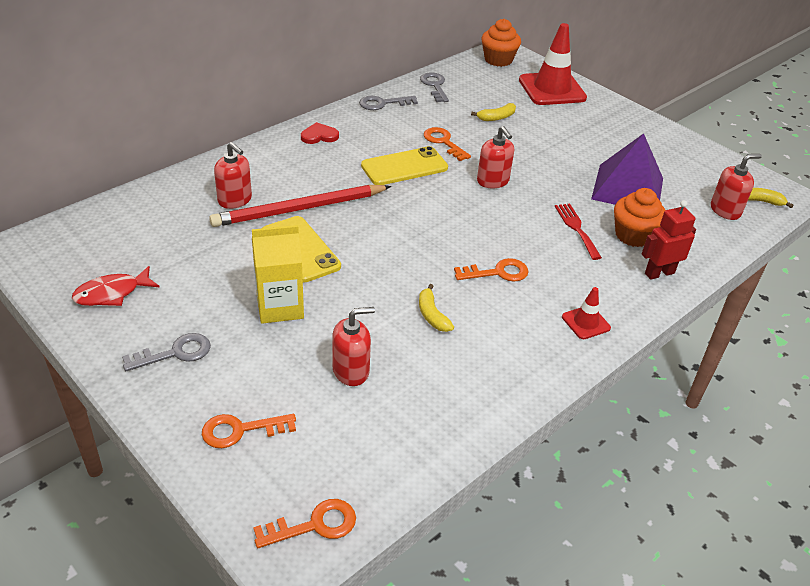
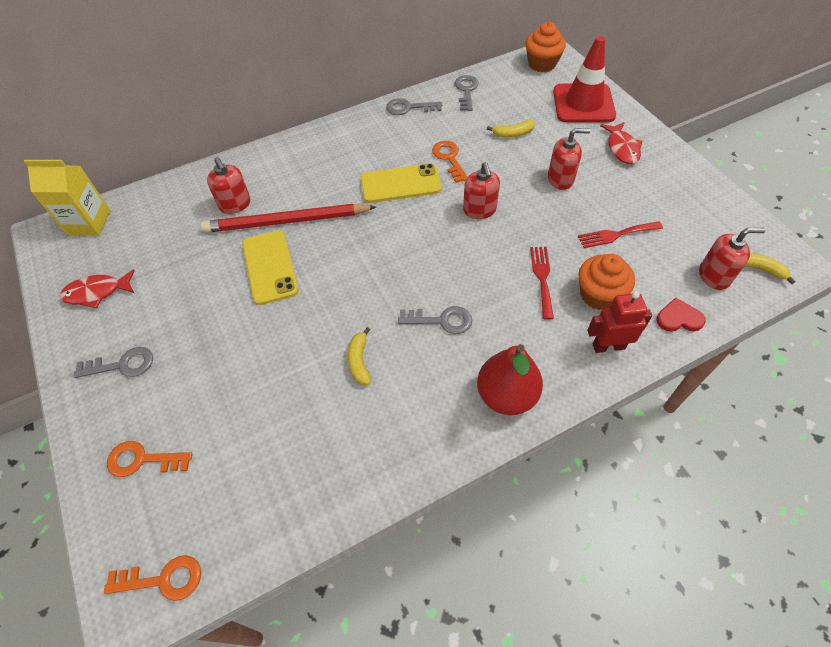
camera: 20 degrees right, 15 degrees up
yellow carton [252,225,304,324] -> yellow carton moved to [24,160,110,235]
red heart [301,122,339,144] -> red heart moved to [656,297,706,332]
red soap dispenser [332,307,375,386] -> red soap dispenser moved to [548,128,590,190]
orange key [454,258,529,282] -> grey key [398,306,472,334]
red traffic cone [562,287,611,339] -> red pear [477,344,543,415]
purple pyramid [591,133,663,205] -> red fork [578,221,663,248]
none -> red fish [600,122,642,164]

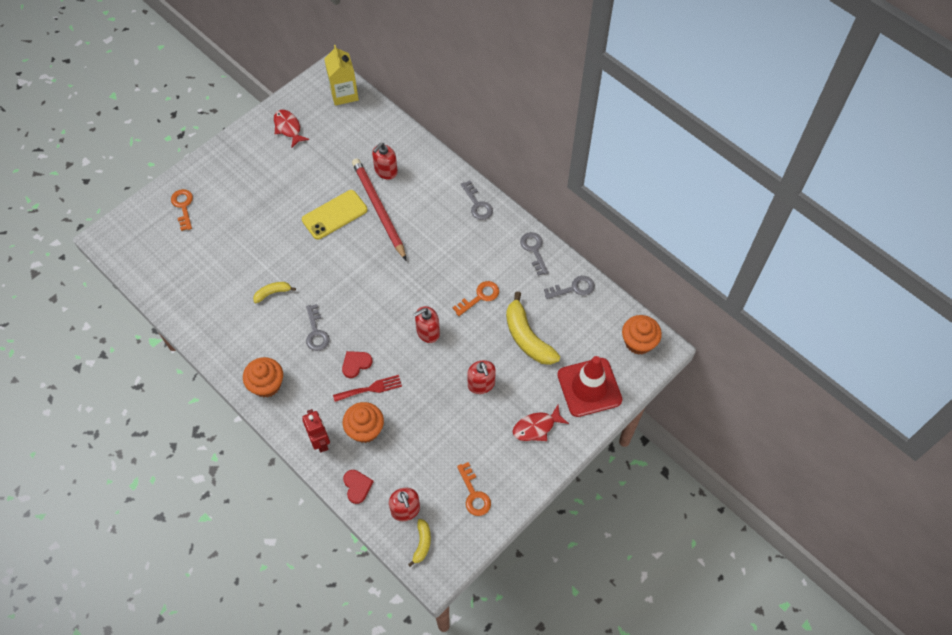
camera: 70 degrees right, 5 degrees up
grey key [74,347,153,378] -> grey key moved to [461,181,493,220]
orange key [104,555,201,601] -> orange key moved to [457,462,491,516]
yellow phone [360,163,442,203] -> none
red pear [477,344,543,415] -> orange cupcake [243,357,283,398]
yellow banana [487,119,535,137] -> yellow banana [506,291,560,365], size x1.96
red fork [578,221,663,248] -> none
none -> red heart [342,351,372,378]

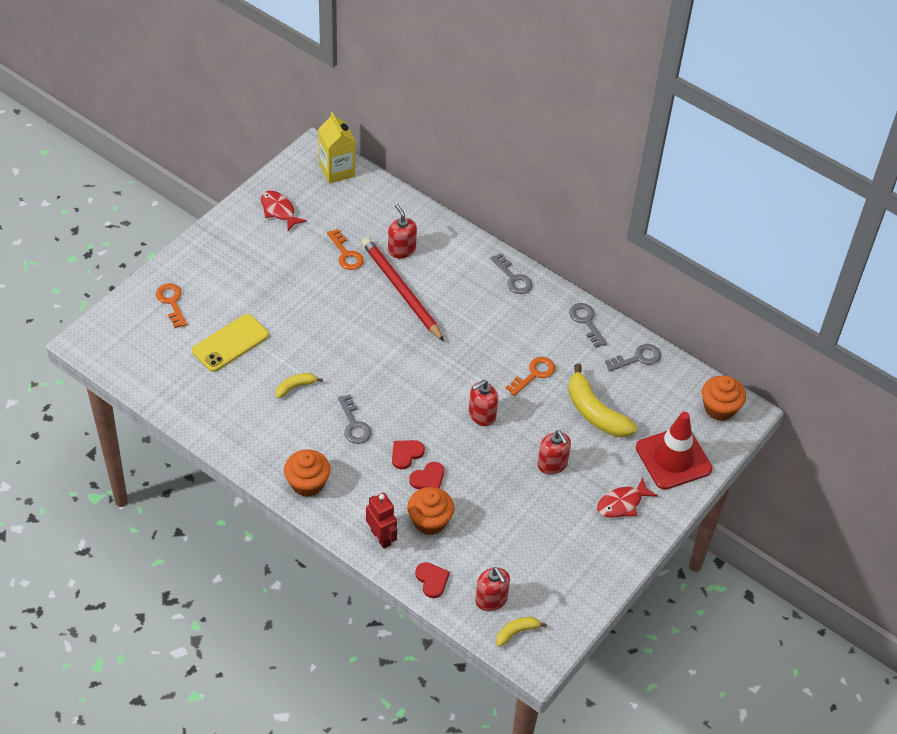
camera: 10 degrees left, 10 degrees down
yellow phone [302,190,368,240] -> yellow phone moved to [192,314,269,372]
red fork [333,375,402,402] -> red heart [409,462,444,489]
red soap dispenser [372,143,398,180] -> red soap dispenser turned 120 degrees clockwise [388,204,417,258]
yellow banana [408,519,431,567] -> yellow banana turned 120 degrees counterclockwise [496,617,547,647]
orange key [457,462,491,516] -> orange key moved to [327,229,364,270]

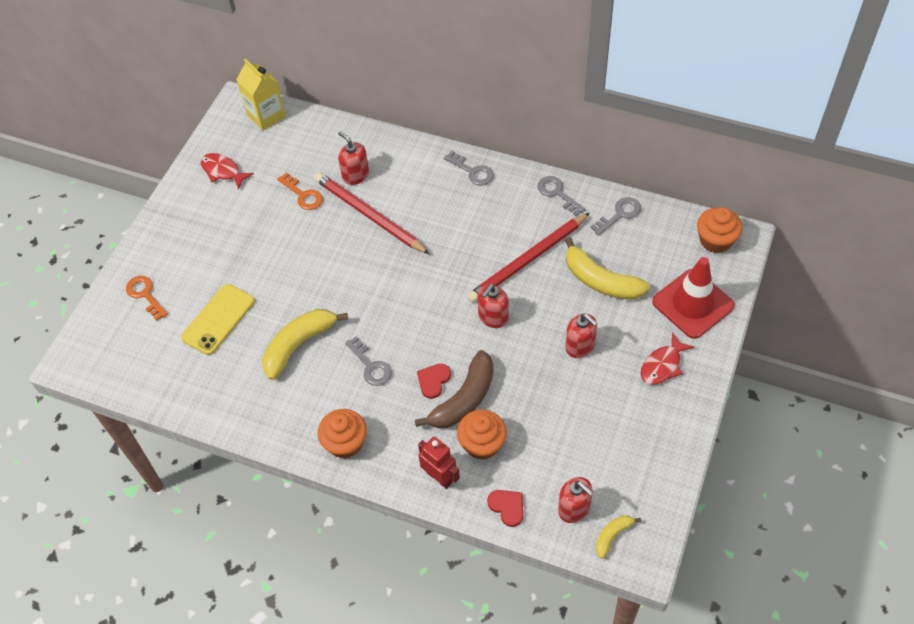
camera: 10 degrees left, 5 degrees up
yellow banana [276,373,323,398] -> yellow banana [262,309,348,380], size x1.96
red heart [409,462,444,489] -> brown banana [415,350,493,428]
orange key [506,357,555,396] -> red pencil [467,213,590,303]

